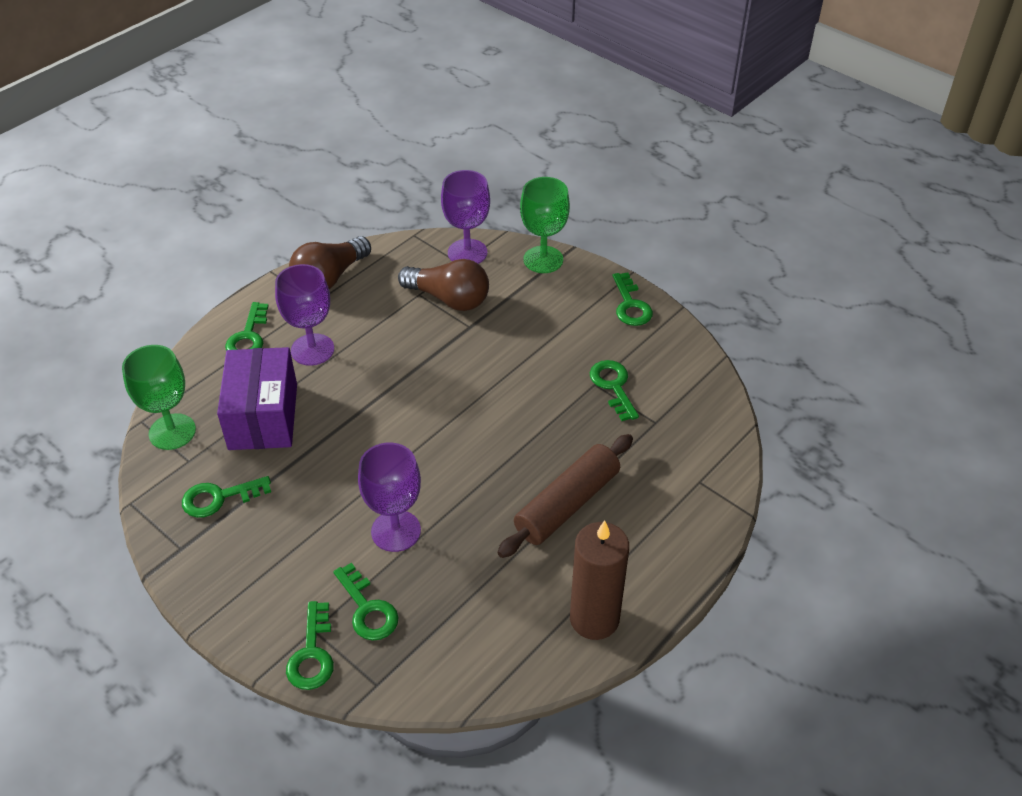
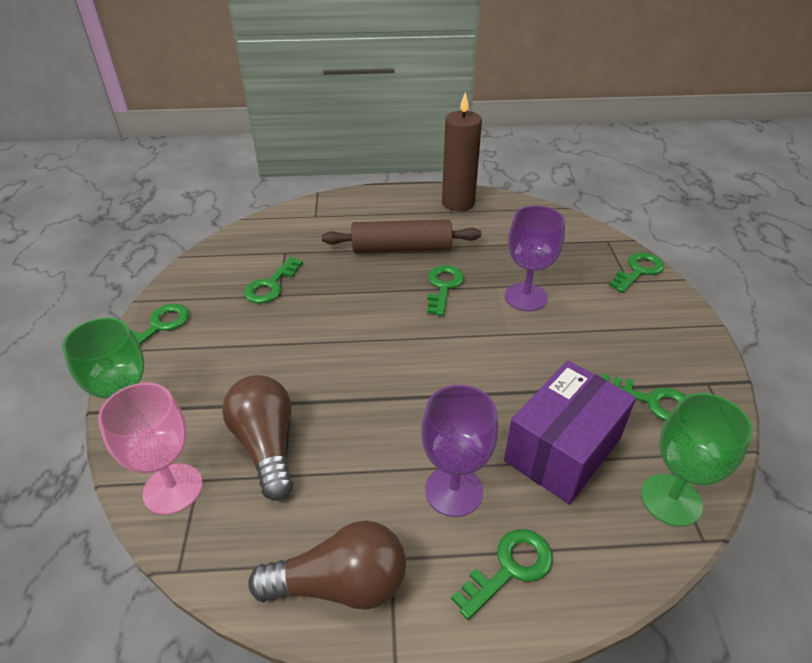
camera: 135 degrees left, 5 degrees down
green key [333,563,399,641] -> green key moved to [427,265,464,316]
purple goblet [441,170,490,264] -> pink goblet [98,383,203,515]

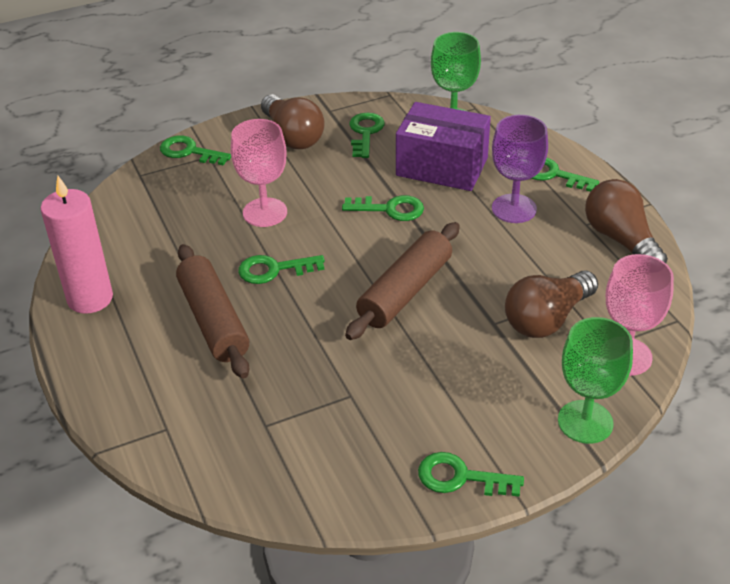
camera: 110 degrees left, 0 degrees up
green key [244,257,303,303] -> green key moved to [342,195,424,221]
brown candle [442,92,482,211] -> pink candle [41,176,113,314]
purple goblet [505,205,565,311] -> pink goblet [231,119,287,227]
none -> brown light bulb [261,94,325,149]
none -> brown rolling pin [345,222,460,340]

